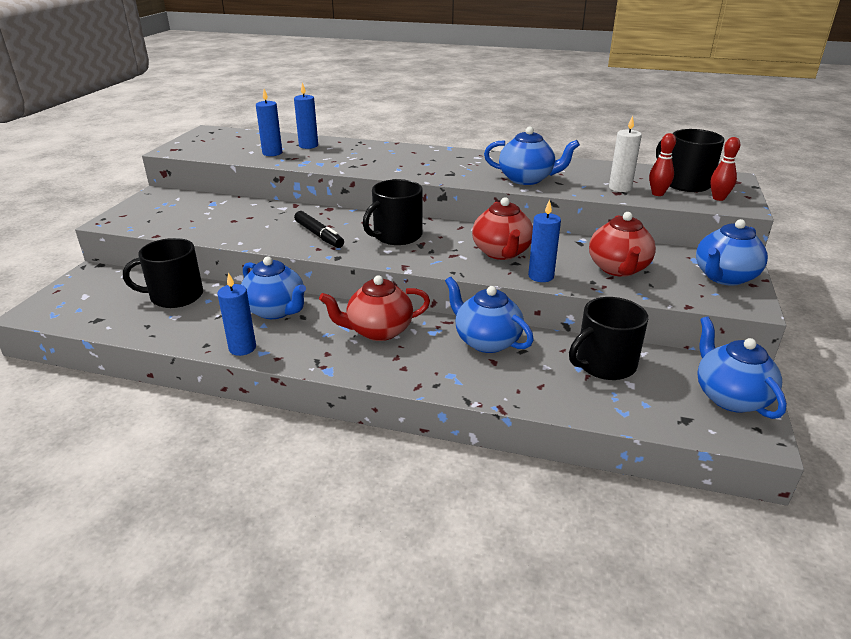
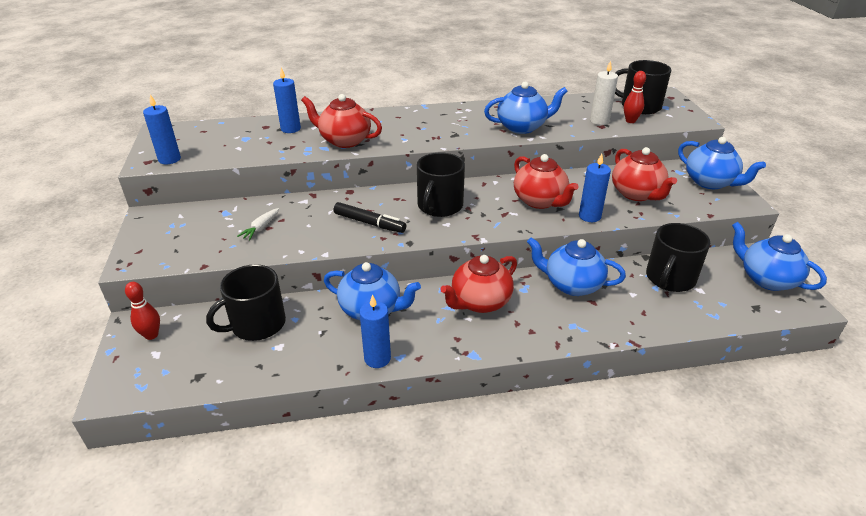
camera: 25 degrees left, 5 degrees up
blue candle [256,89,282,156] -> blue candle moved to [143,94,181,164]
blue teapot [696,219,768,286] -> blue teapot turned 60 degrees counterclockwise [678,137,766,189]
red bowling pin [710,137,740,201] -> red bowling pin moved to [125,282,160,340]
none -> white carrot [237,208,279,241]
none -> red teapot [301,94,382,148]

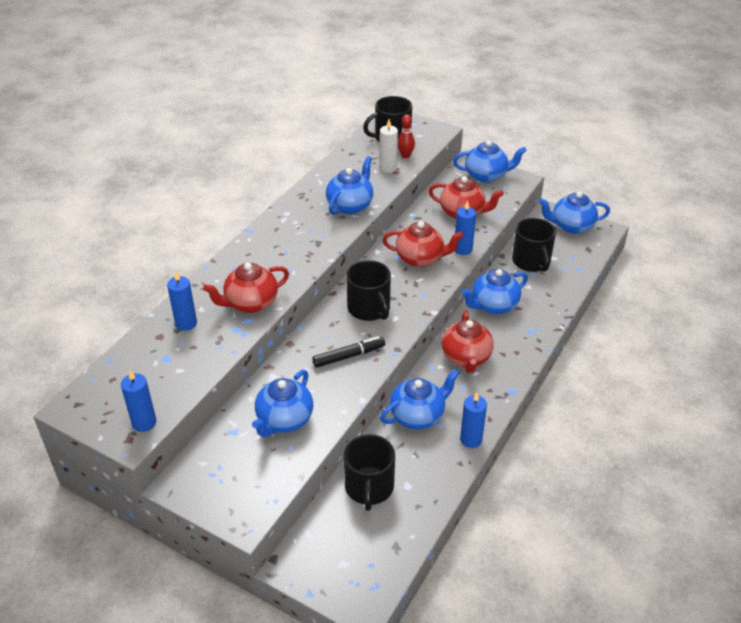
camera: 50 degrees left, 5 degrees up
red bowling pin [125,282,160,340] -> none
white carrot [237,208,279,241] -> blue teapot [252,370,313,437]

